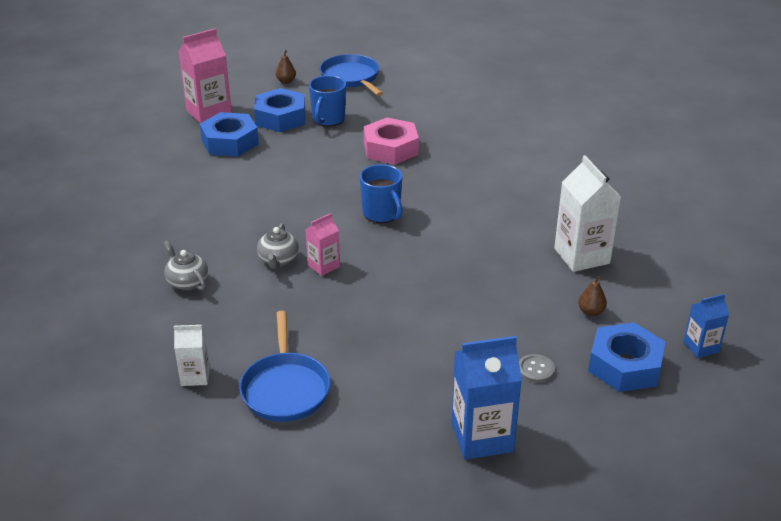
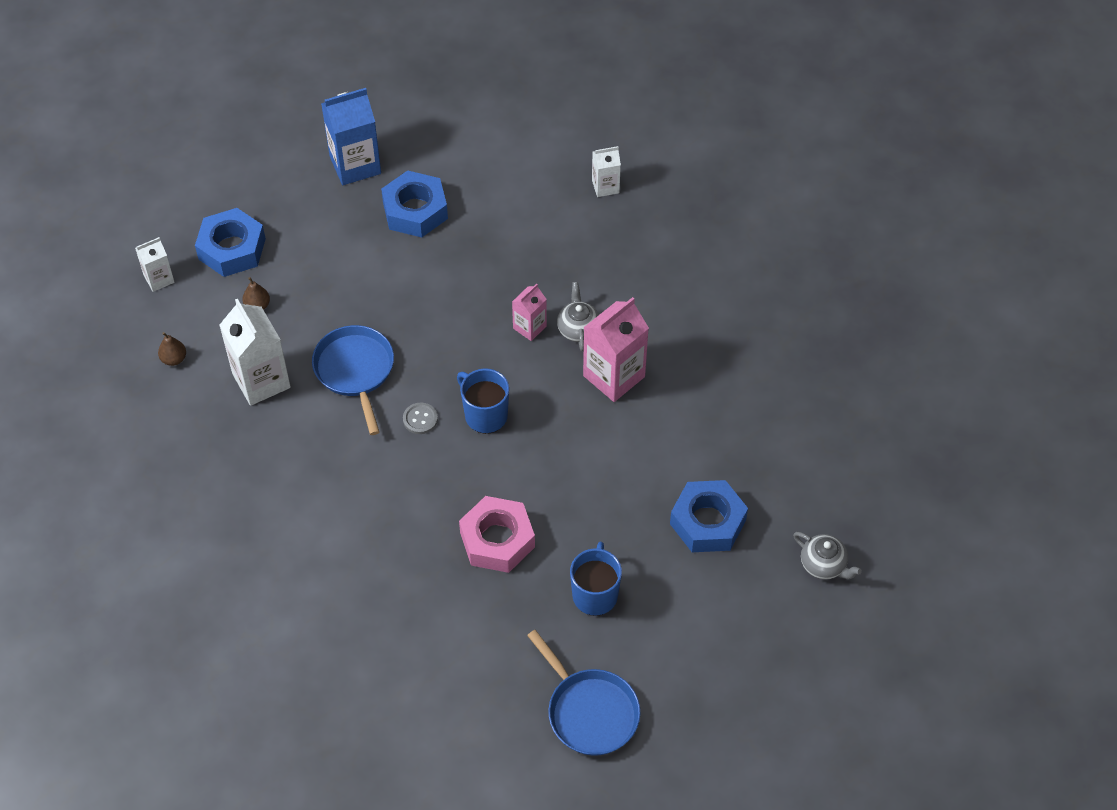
camera: 170 degrees right, 20 degrees up
grey teapot [164,240,208,290] -> grey teapot moved to [793,532,862,580]
pink carton [178,29,232,123] -> pink carton moved to [583,297,649,402]
blue pan [239,311,330,422] -> blue pan moved to [312,325,394,435]
blue nut [254,88,305,132] -> blue nut moved to [381,170,448,237]
brown pear [276,50,296,84] -> brown pear moved to [158,332,186,366]
grey button [519,354,555,383] -> grey button moved to [403,403,438,434]
blue carton [683,294,729,358] -> white carton [135,237,175,292]

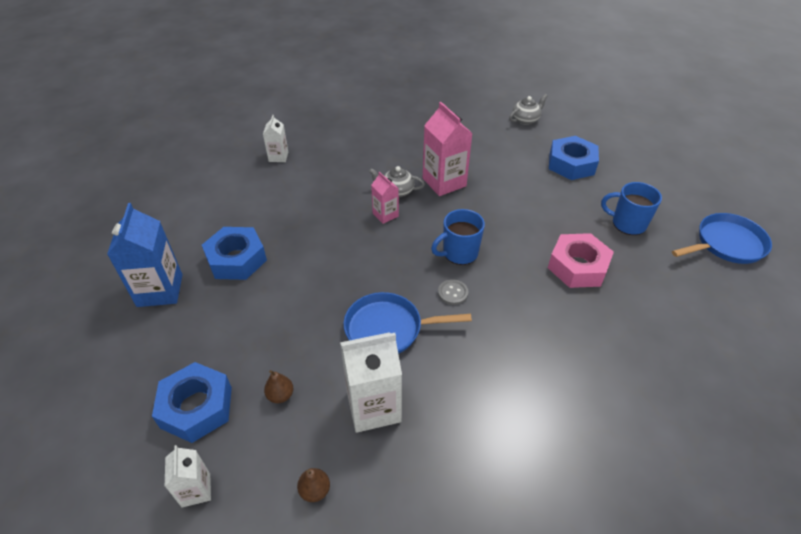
camera: 75 degrees left, 10 degrees down
grey teapot [793,532,862,580] -> grey teapot moved to [509,94,548,125]

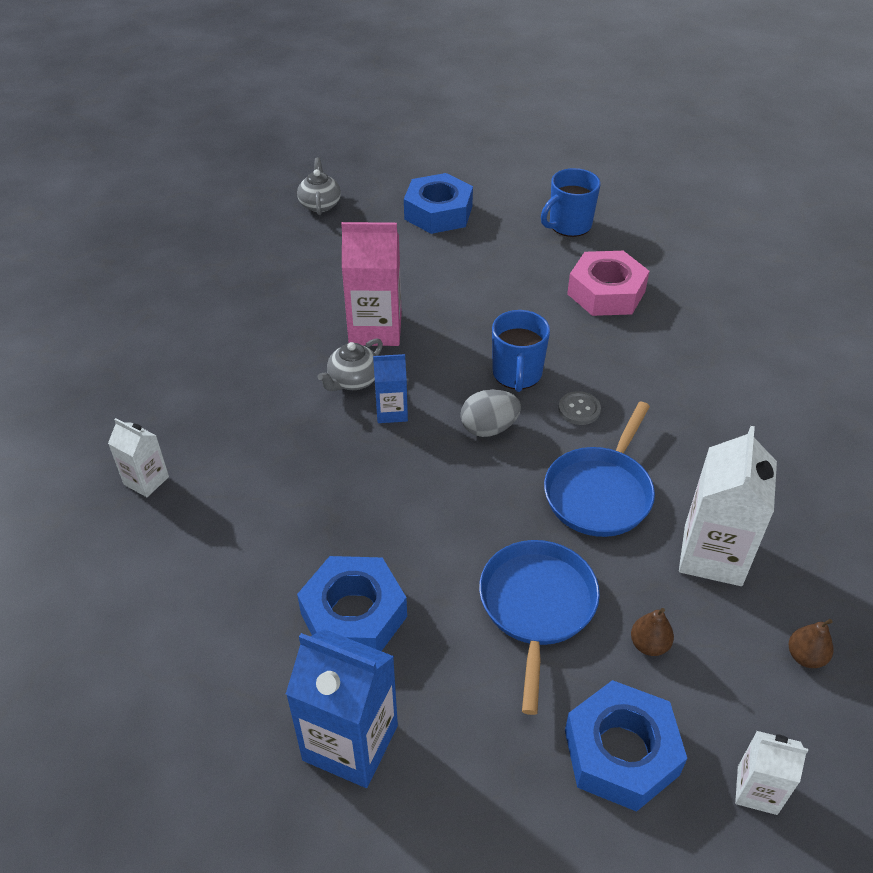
camera: 60 degrees left, 0 degrees up
pink carton [371,172,399,224] -> blue carton [373,354,408,423]
blue pan [672,213,772,264] -> blue pan moved to [479,540,600,715]
none -> grey egg [460,389,521,437]

